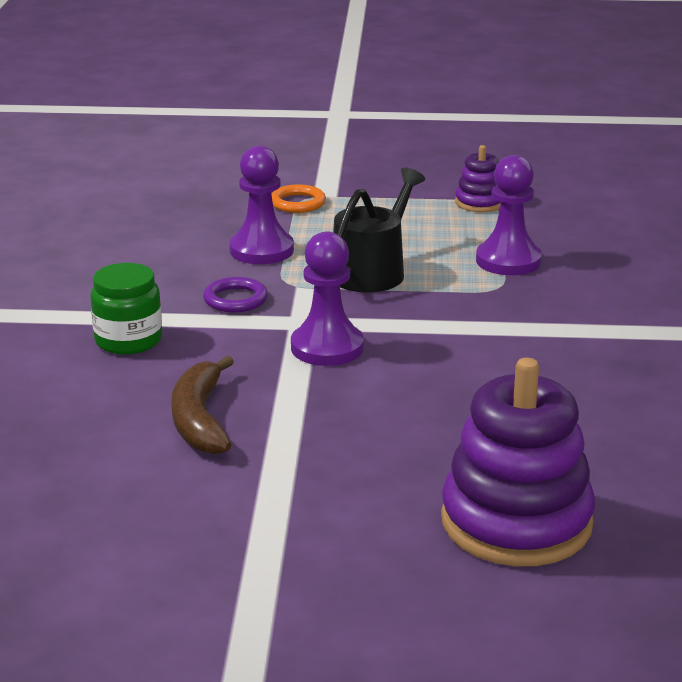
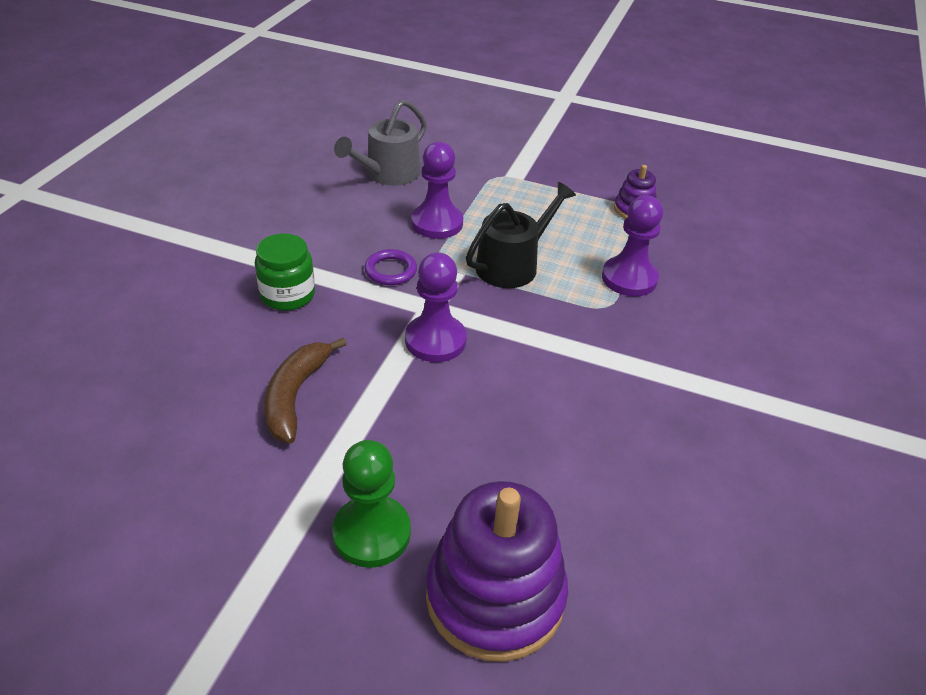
camera: 15 degrees right, 15 degrees up
orange ring [272,184,326,213] -> none
none -> green pawn [332,440,411,568]
none -> grey watering can [334,99,427,186]

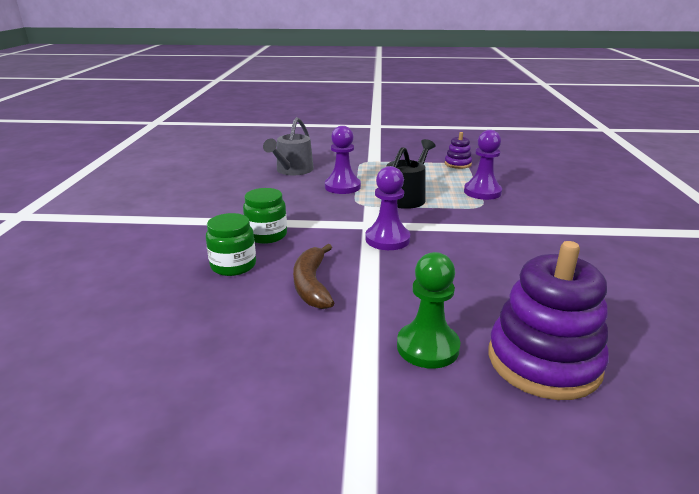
camera: 15 degrees left, 15 degrees down
purple ring [364,249,417,285] -> none
none -> green jar [206,213,256,276]

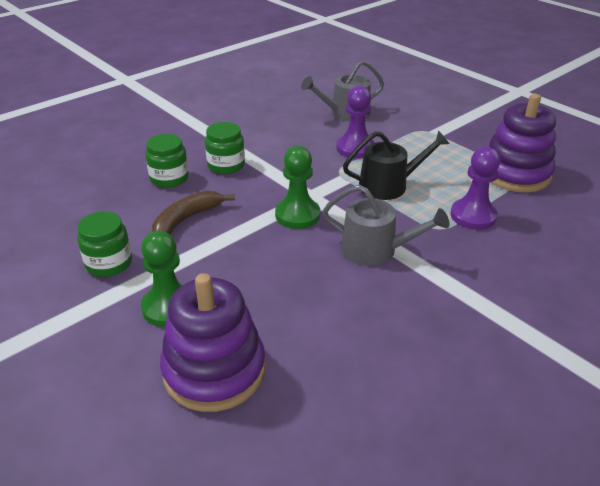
camera: 45 degrees right, 10 degrees up
purple pawn [365,166,410,250] -> green pawn [275,146,320,229]
purple stacking toy [445,132,472,169] -> purple stacking toy [489,94,556,192], size x2.05
none -> green jar [77,211,132,277]
none -> grey watering can [322,185,449,266]

